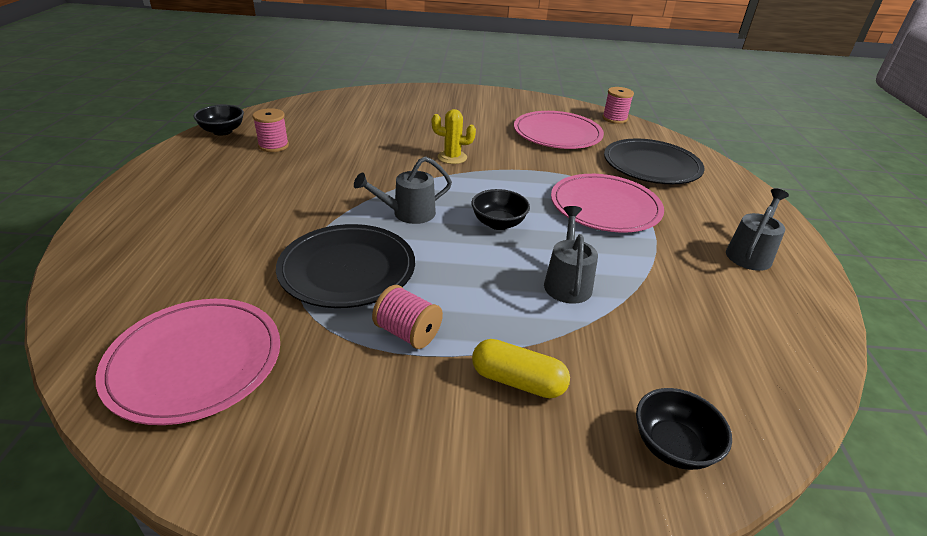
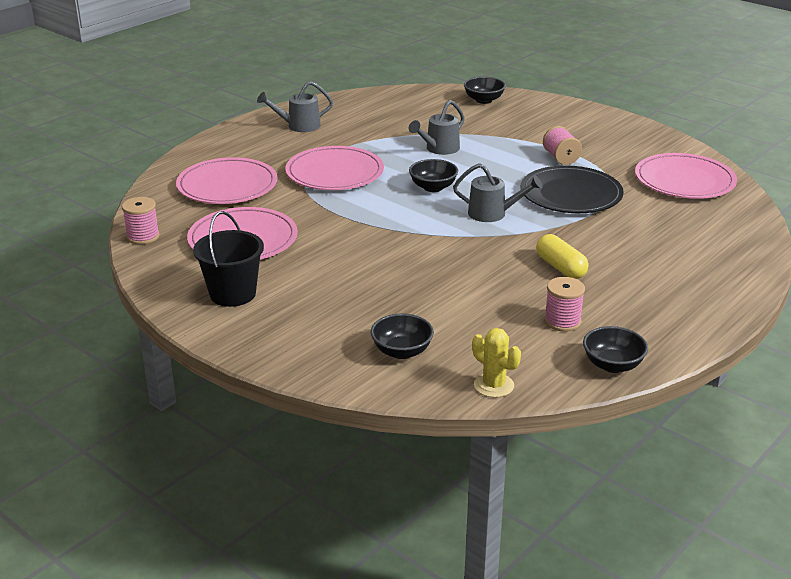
camera: 140 degrees left, 5 degrees down
yellow cactus [432,109,476,164] -> yellow cactus moved to [472,328,521,398]
yellow capsule [472,339,570,398] -> yellow capsule moved to [536,234,589,279]
black plate [604,138,705,184] -> pink plate [176,157,278,204]
none -> black bucket [193,211,264,307]
none -> black bowl [371,314,434,359]

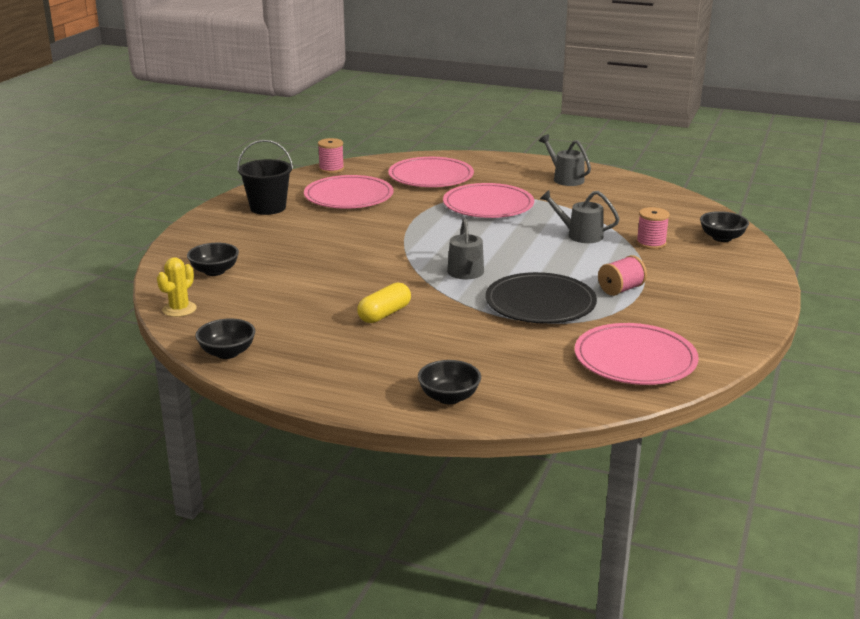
camera: 70 degrees right, 5 degrees down
black bowl [409,159,458,192] -> black bowl moved to [418,360,481,404]
pink spool [544,277,585,332] -> pink spool moved to [636,207,670,249]

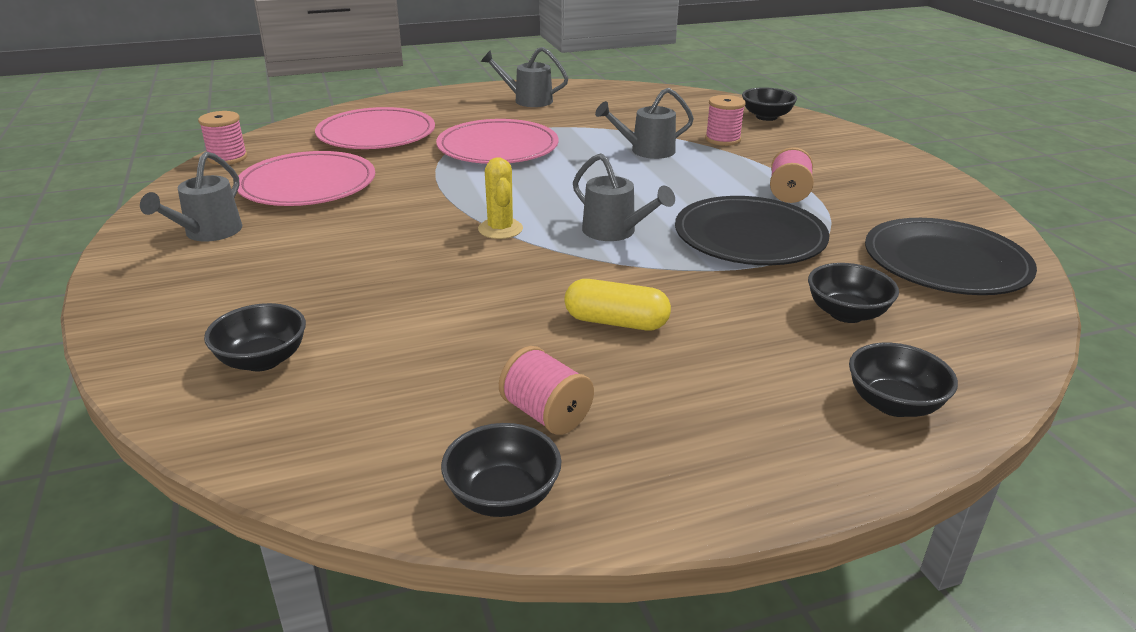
camera: 40 degrees left, 5 degrees up
yellow cactus [157,257,197,317] -> yellow cactus moved to [478,157,523,239]
black bucket [237,140,293,215] -> grey watering can [140,151,242,241]
yellow capsule [357,282,411,323] -> yellow capsule turned 75 degrees counterclockwise [564,279,671,330]
pink plate [575,323,699,385] -> black plate [865,218,1037,295]
none -> pink spool [499,346,594,435]
none -> black bowl [808,263,899,323]

